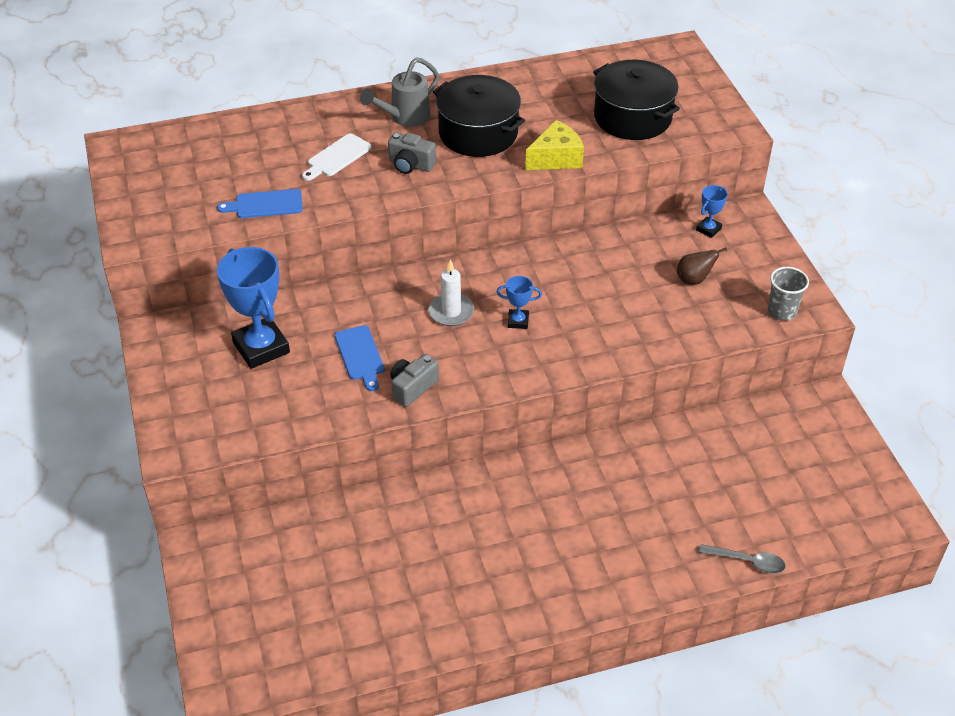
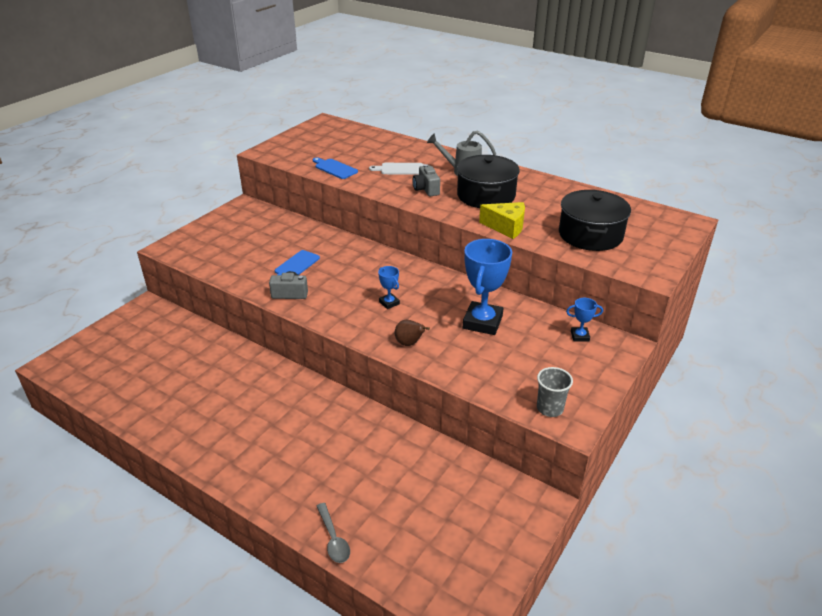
camera: 50 degrees right, 10 degrees down
blue trophy [217,247,290,369] -> blue trophy moved to [463,239,512,335]
white candle [428,259,474,326] -> none
brown pear [677,248,727,285] -> brown pear moved to [395,320,430,346]

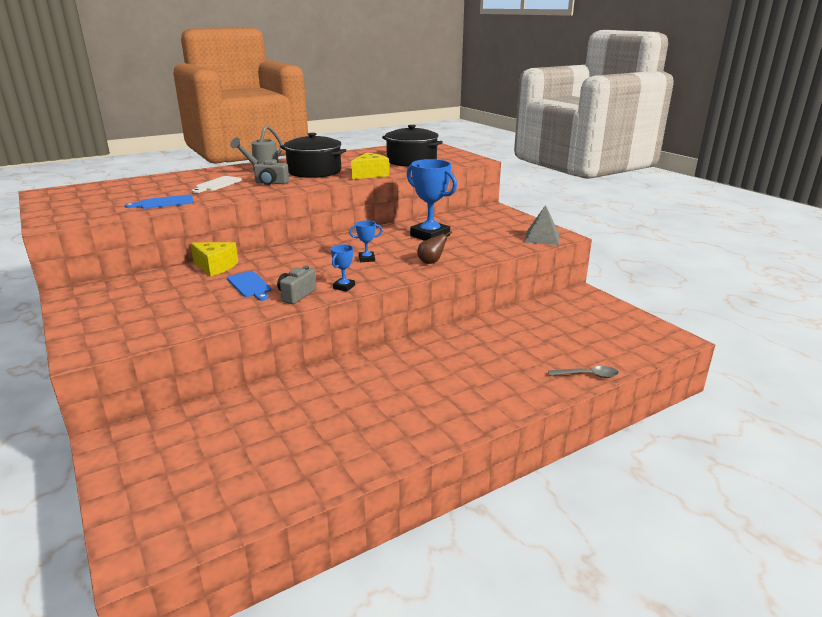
camera: 65 degrees left, 10 degrees down
grey cup [537,367,573,417] -> grey pyramid [525,205,559,245]
blue trophy [566,298,603,342] -> blue trophy moved to [331,244,355,292]
none -> yellow cheese [190,242,238,276]

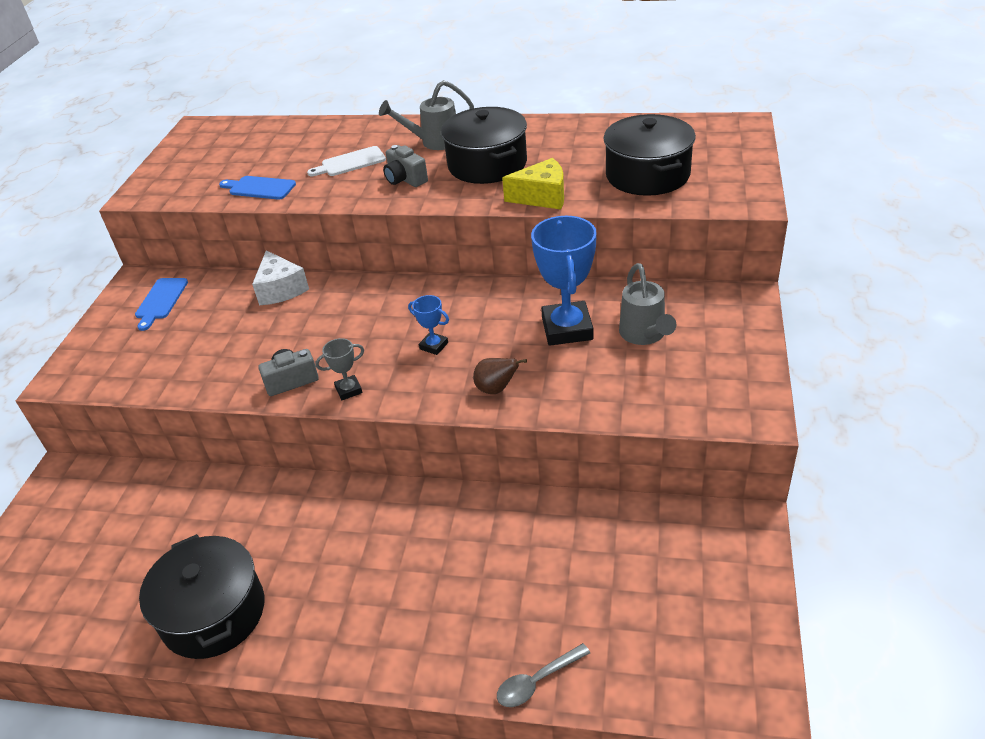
camera: 45 degrees right, 15 degrees up
yellow cheese [190,242,238,276] -> white cheese [252,250,309,305]
blue cutting board [227,271,271,301] -> blue cutting board moved to [135,278,188,331]
blue trophy [331,244,355,292] -> grey trophy [315,338,364,400]
grey pyramid [525,205,559,245] -> none
grey spoon [548,366,619,378] -> grey spoon turned 105 degrees clockwise [497,643,590,707]
none -> black pot [139,534,264,659]
none -> grey watering can [619,263,676,345]

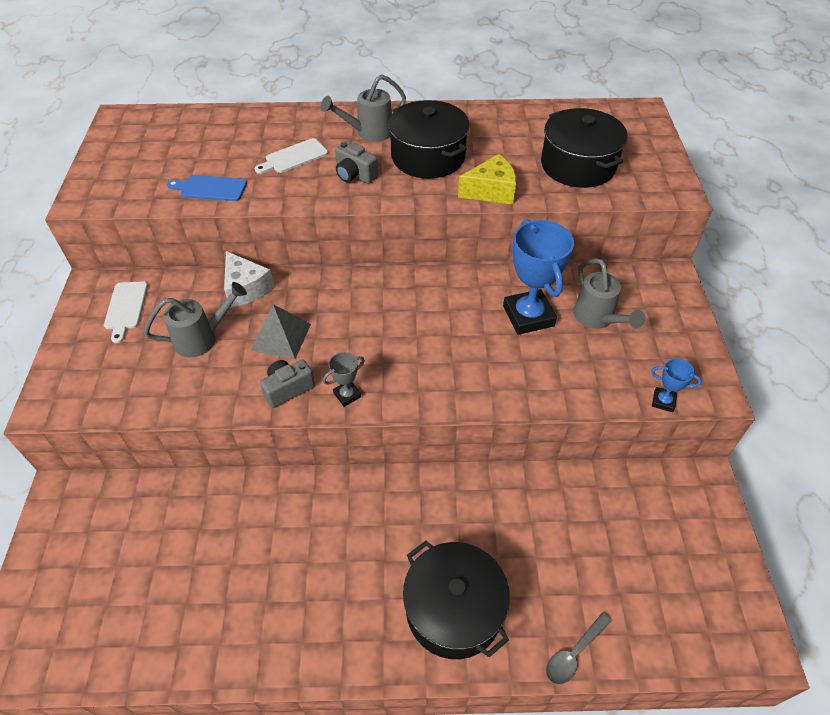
camera: 15 degrees left, 10 degrees up
blue cutting board [135,278,188,331] -> white cutting board [104,281,148,343]
black pot [139,534,264,659] -> black pot moved to [403,541,510,659]
blue trophy [408,295,449,355] -> blue trophy moved to [651,358,702,412]
brown pear [473,358,527,394] -> none
none -> grey watering can [144,282,247,357]
none -> grey pyramid [250,304,311,359]

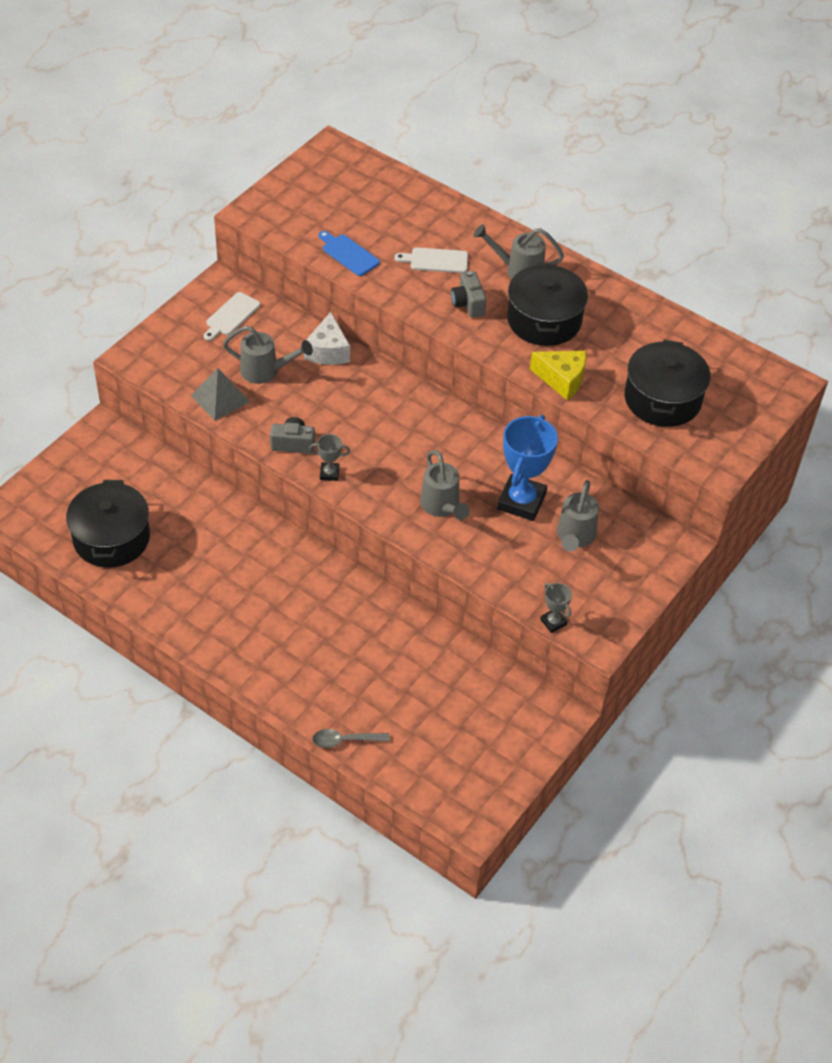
camera: 35 degrees right, 0 degrees up
grey pyramid [250,304,311,359] -> grey pyramid moved to [190,368,250,421]
black pot [403,541,510,659] -> black pot moved to [66,480,150,568]
blue trophy [651,358,702,412] -> grey trophy [540,583,572,633]
none -> grey watering can [420,450,470,520]

